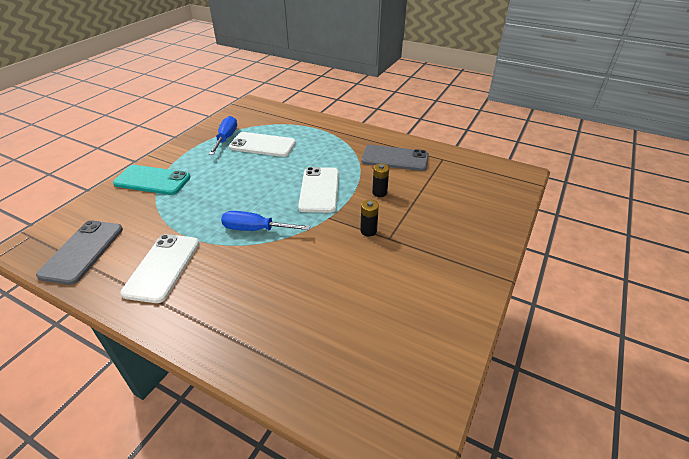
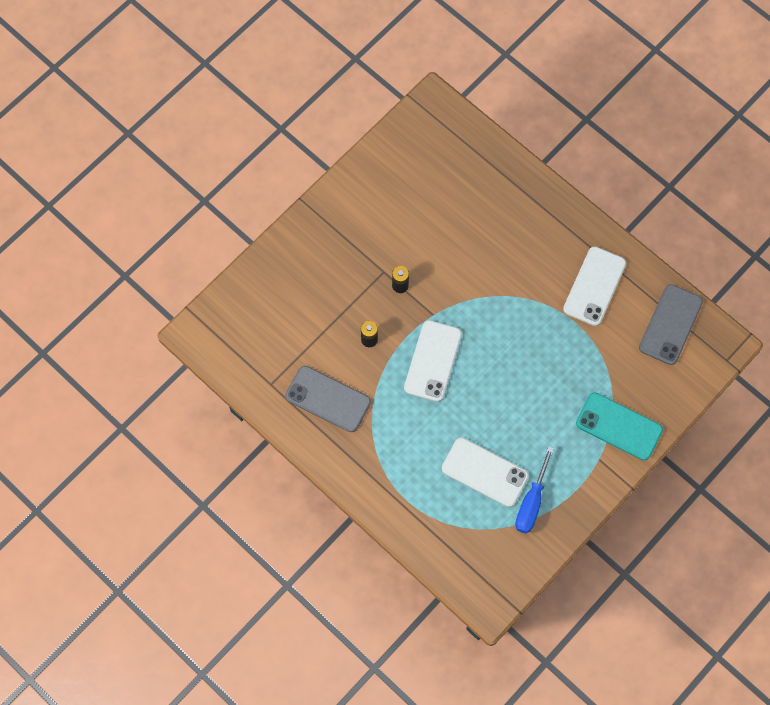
camera: 165 degrees left, 30 degrees up
blue screwdriver [221,211,311,231] -> none

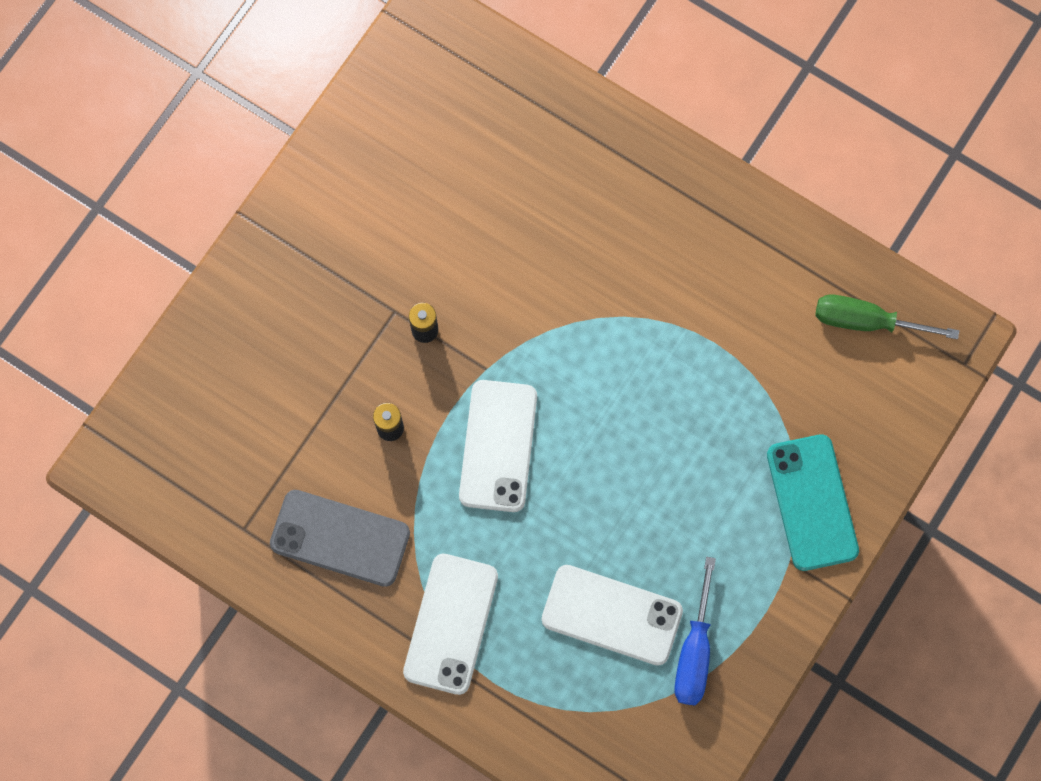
camera: 10 degrees left, 5 degrees up
white phone [563,247,626,326] -> white phone moved to [403,554,498,695]
turquoise phone [576,392,663,460] -> turquoise phone turned 60 degrees clockwise [767,434,859,571]
grey phone [639,284,703,365] -> green screwdriver [815,295,959,339]

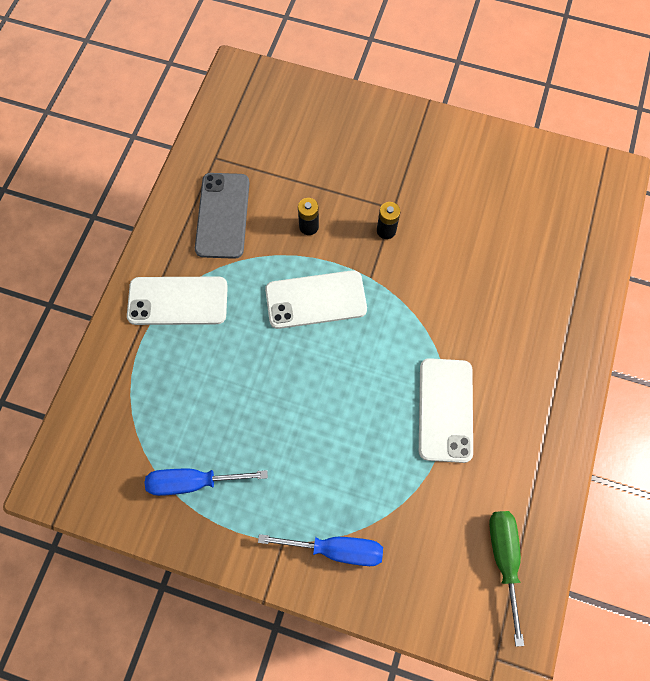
camera: 75 degrees right, 5 degrees down
white phone [542,565,683,666] -> white phone moved to [419,358,473,463]
turquoise phone [767,434,859,571] -> blue screwdriver [258,534,383,566]

